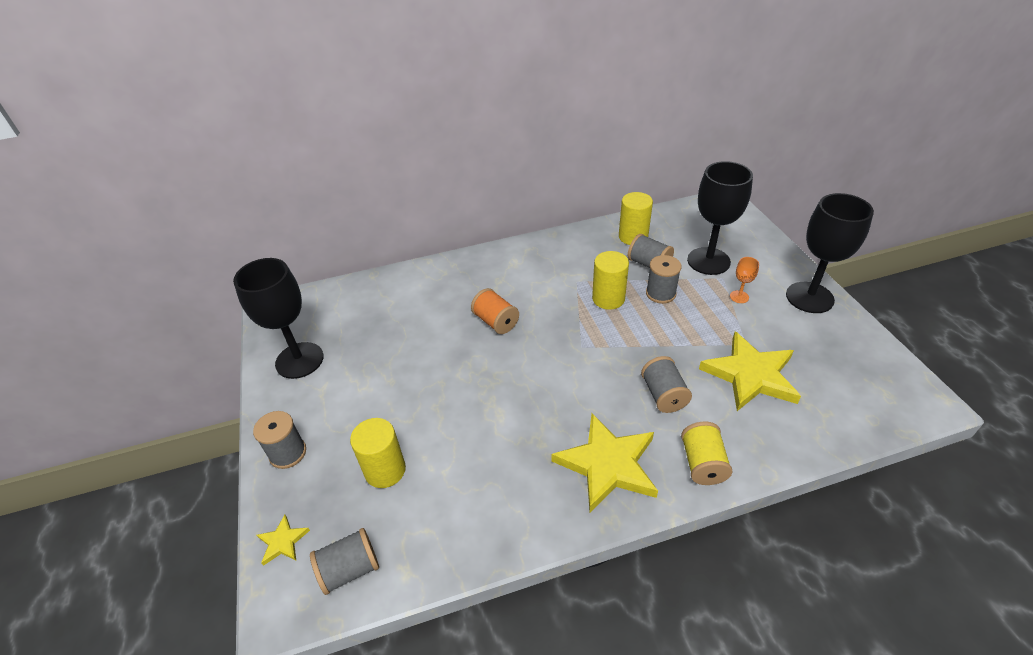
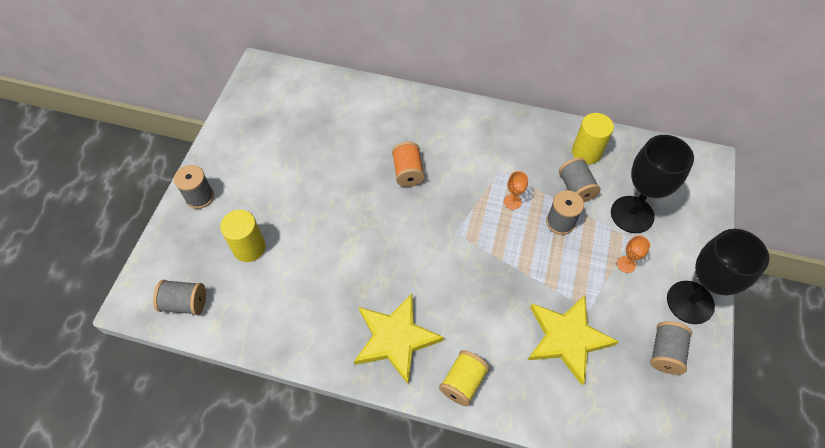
camera: 30 degrees right, 15 degrees up
black goblet [233,258,323,379] -> none
yellow star [257,515,310,566] -> none
yellow cylinder [592,251,629,310] -> orange goblet [504,171,528,210]
grey spool [641,356,692,413] -> grey spool moved to [650,321,692,375]

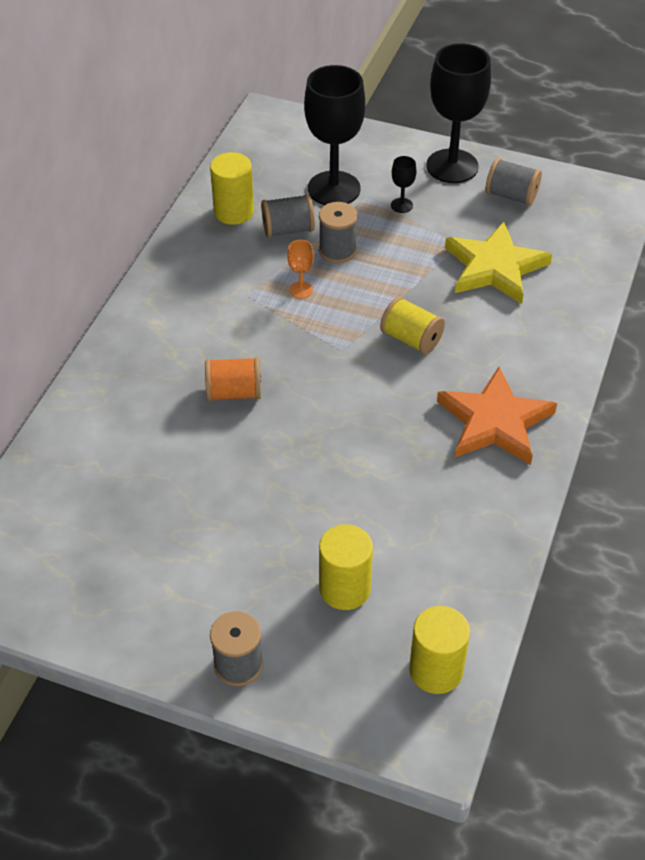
camera: 85 degrees left, 10 degrees down
grey spool [153,280,206,315] -> yellow cylinder [409,606,470,694]
yellow star [354,294,444,384] -> orange star [437,367,557,465]
yellow spool [439,350,490,406] -> yellow spool moved to [380,296,445,355]
orange goblet [617,235,650,273] -> black goblet [391,156,416,213]

